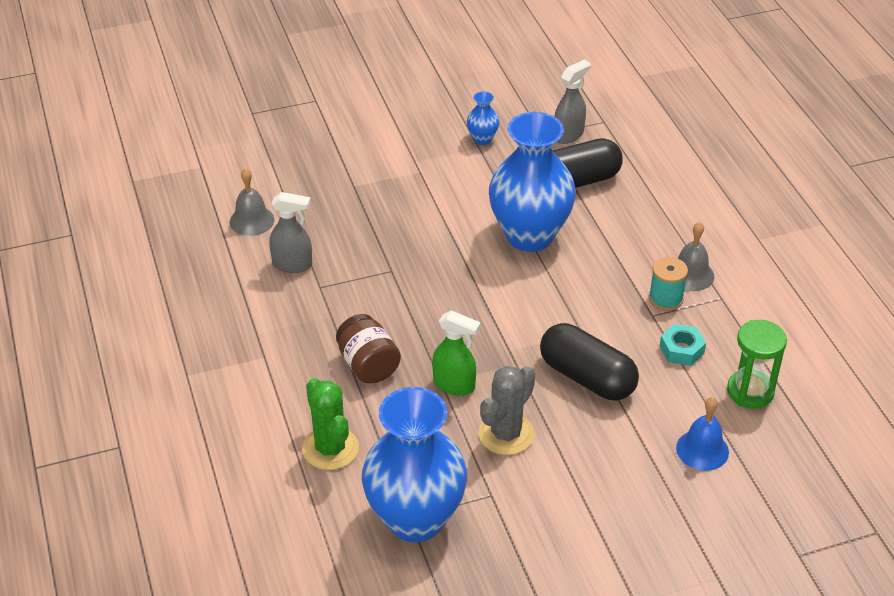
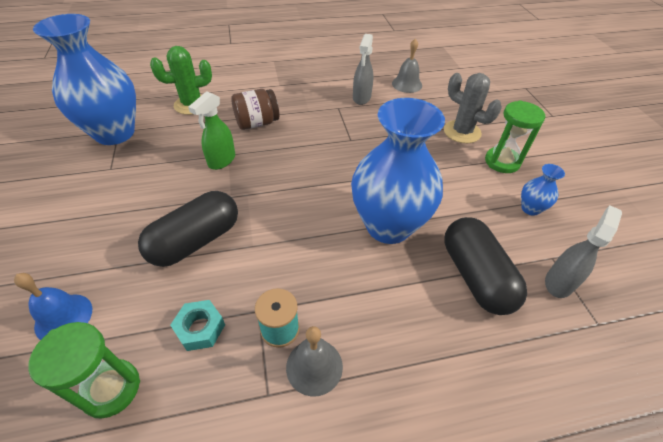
camera: 95 degrees right, 5 degrees up
grey cactus [478,366,535,455] -> grey cactus moved to [444,73,502,143]
grey spray bottle [554,60,591,144] -> grey spray bottle turned 105 degrees counterclockwise [545,205,622,298]
none -> green hourglass [485,100,546,173]

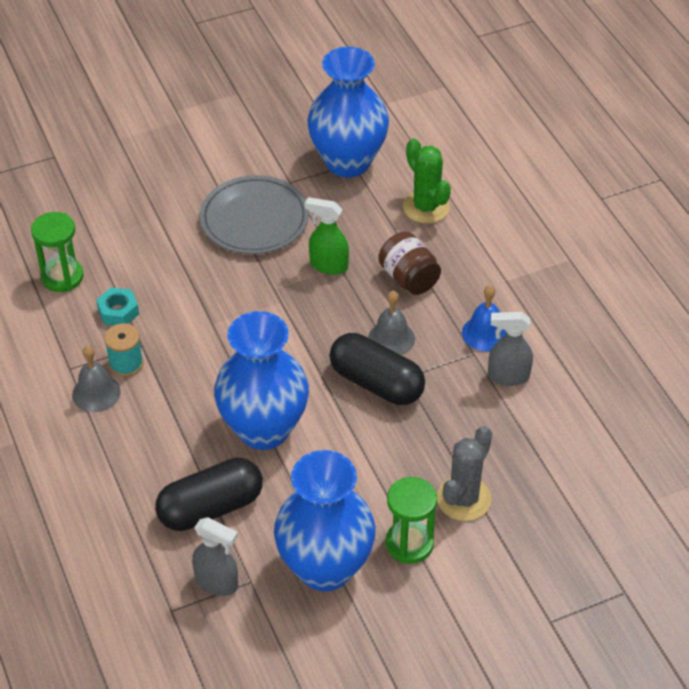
camera: 80 degrees right, 0 degrees up
blue bell [14,273,92,340] -> blue bell moved to [462,285,506,351]
black capsule [138,191,238,267] -> black capsule moved to [330,333,425,405]
grey bell [392,38,422,93] -> grey bell moved to [368,291,415,355]
blue vase [521,164,565,216] -> blue vase [274,450,376,591], size x2.42
none -> grey plate [200,175,309,254]

